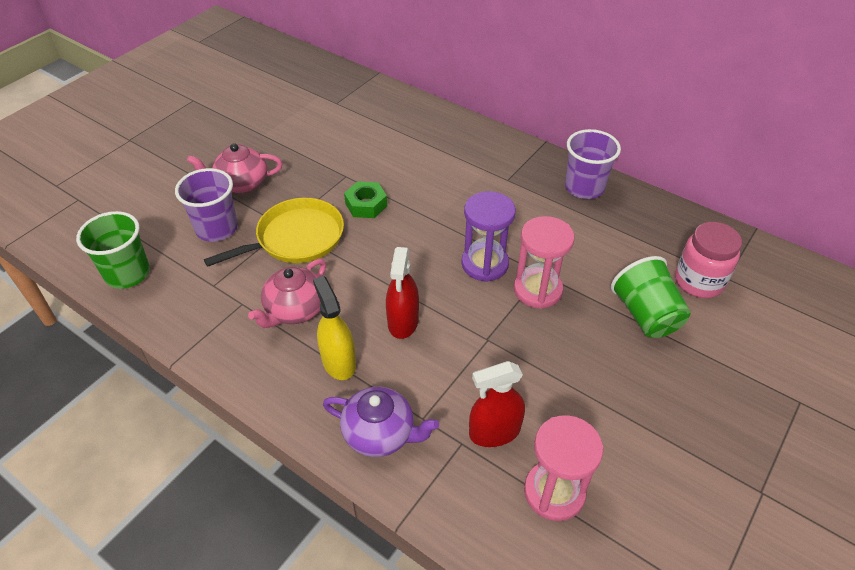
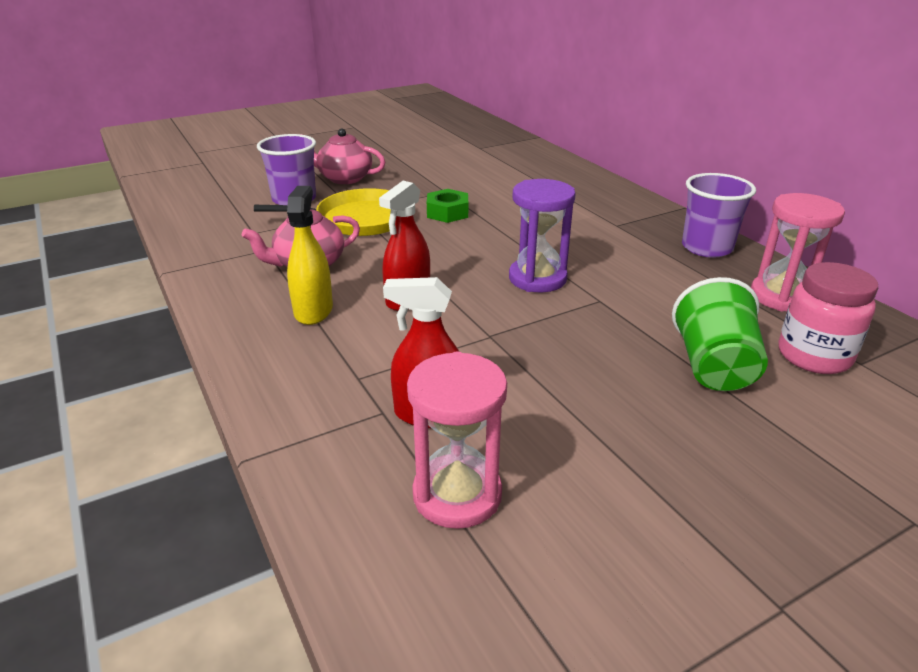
camera: 25 degrees right, 15 degrees down
green cup [76,211,150,289] -> none
purple teapot [323,387,439,457] -> none
pink hourglass [514,216,574,309] -> pink hourglass moved to [751,193,845,311]

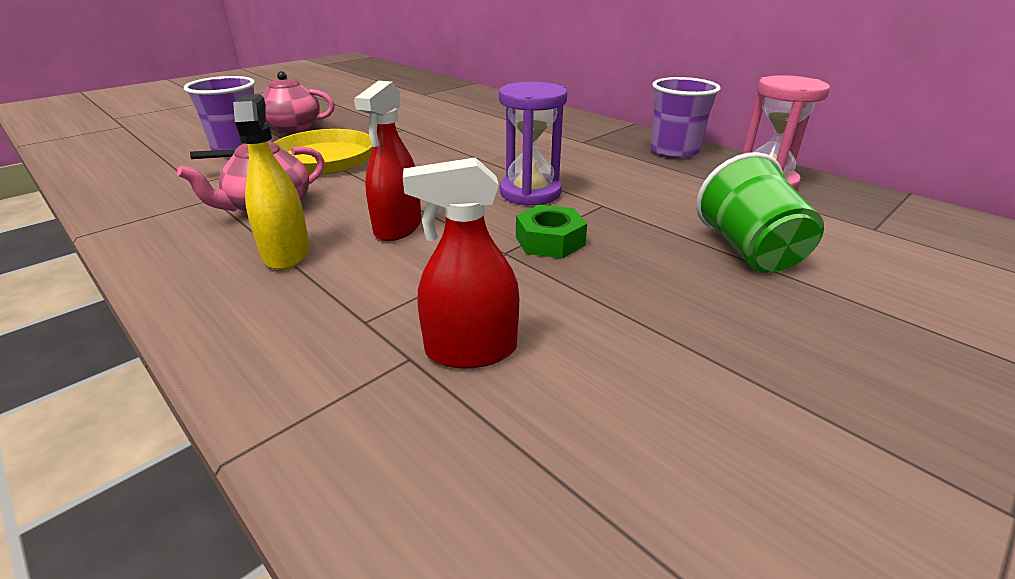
camera: 15 degrees left, 0 degrees up
pink hourglass [407,352,507,529] -> none
green nut [427,189,468,223] -> green nut moved to [516,205,587,259]
pink jar [778,262,878,374] -> none

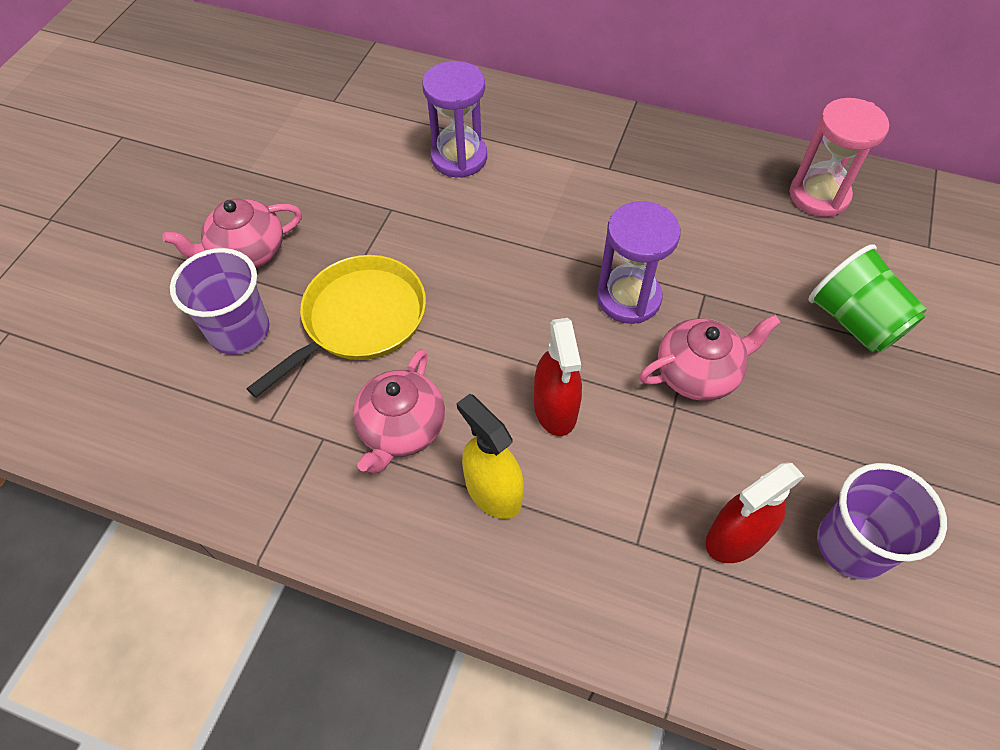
camera: 25 degrees left, 25 degrees up
green nut [516,205,587,259] -> pink teapot [639,314,781,401]
purple cup [650,77,721,158] -> purple cup moved to [817,463,947,580]
none -> purple hourglass [422,61,487,178]

